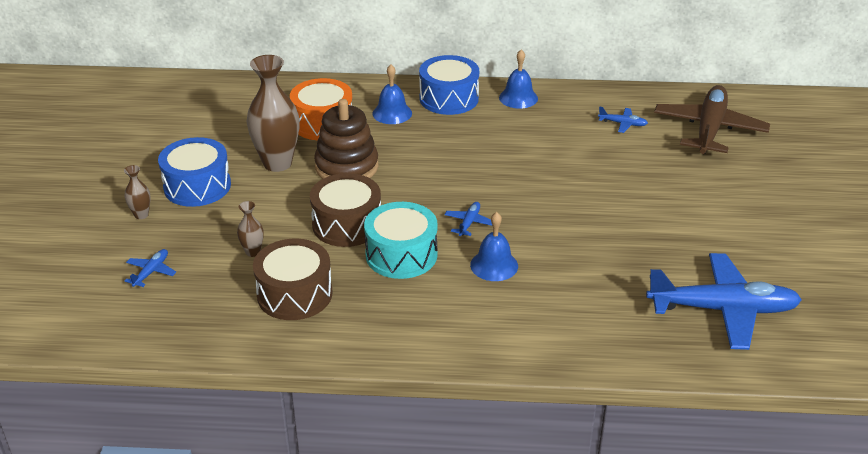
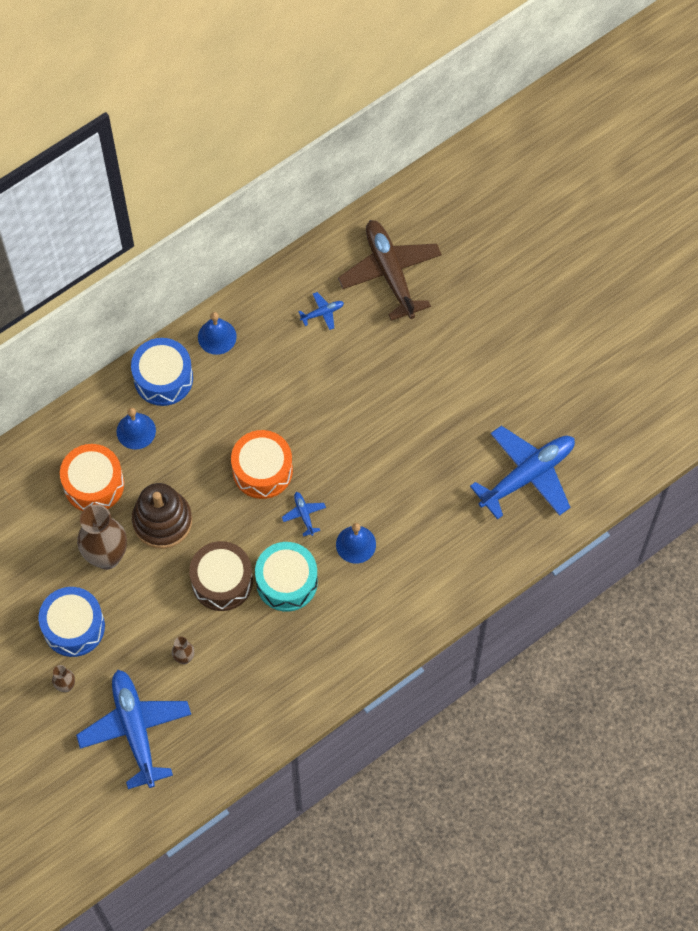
camera: 40 degrees left, 30 degrees up
blue plane [125,249,176,287] -> blue plane [76,670,191,789], size x2.46
brown drum [253,239,332,320] -> none
none -> orange drum [231,430,293,499]

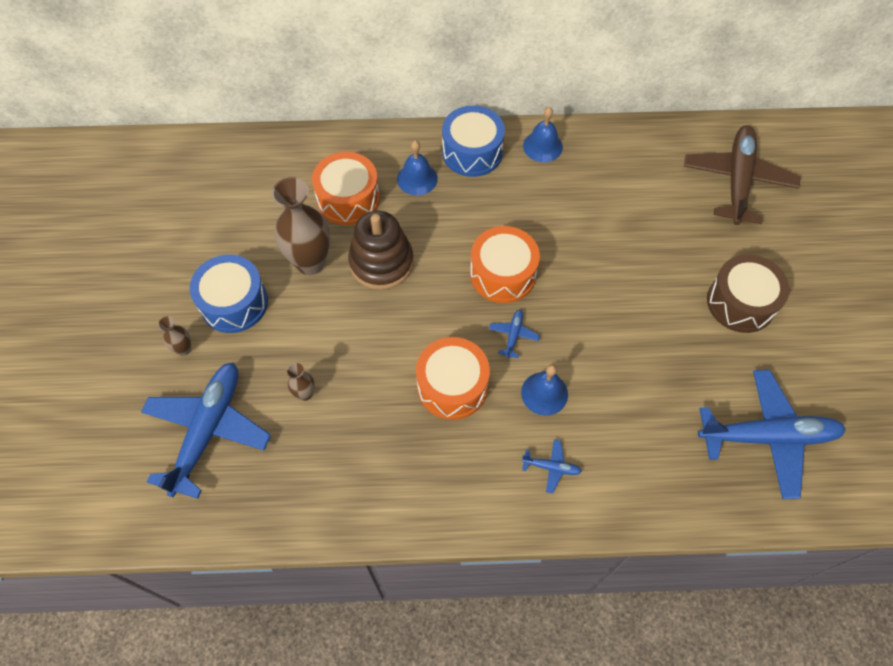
camera: 35 degrees right, 5 degrees down
brown drum [189,541,253,611] -> brown drum moved to [707,254,789,333]
turquoise drum [255,542,318,612] -> orange drum [416,337,490,420]
blue plane [298,292,344,330] -> blue plane moved to [522,440,582,494]

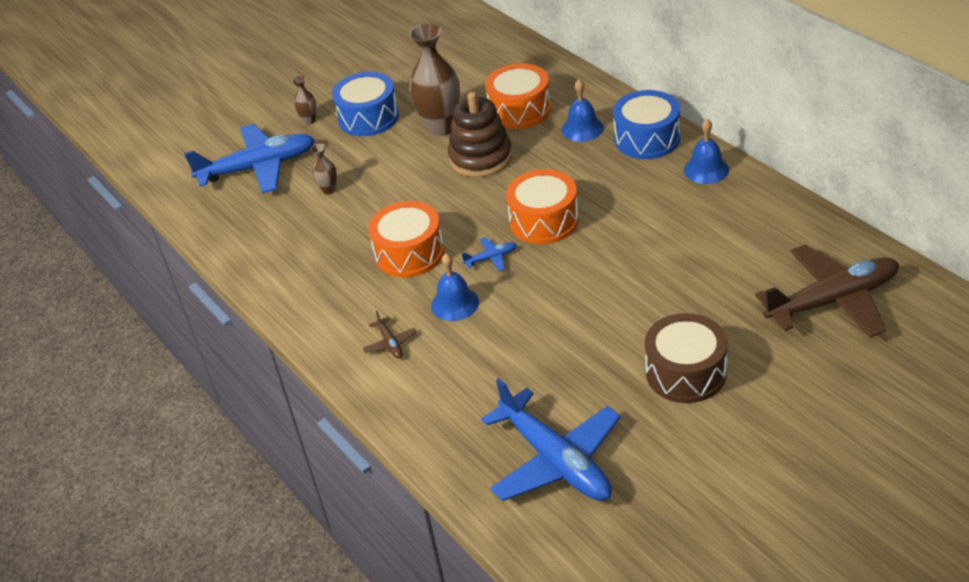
camera: 60 degrees right, 20 degrees down
blue plane [522,440,582,494] -> brown plane [363,311,417,359]

